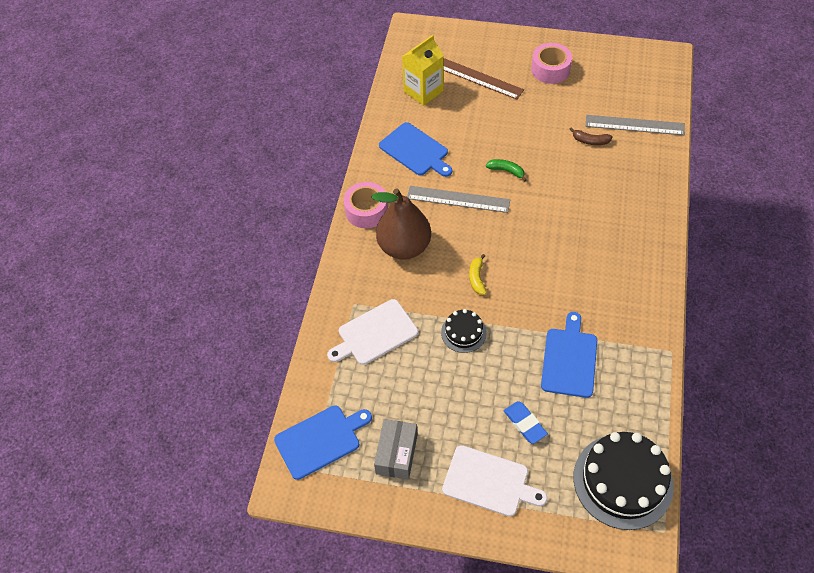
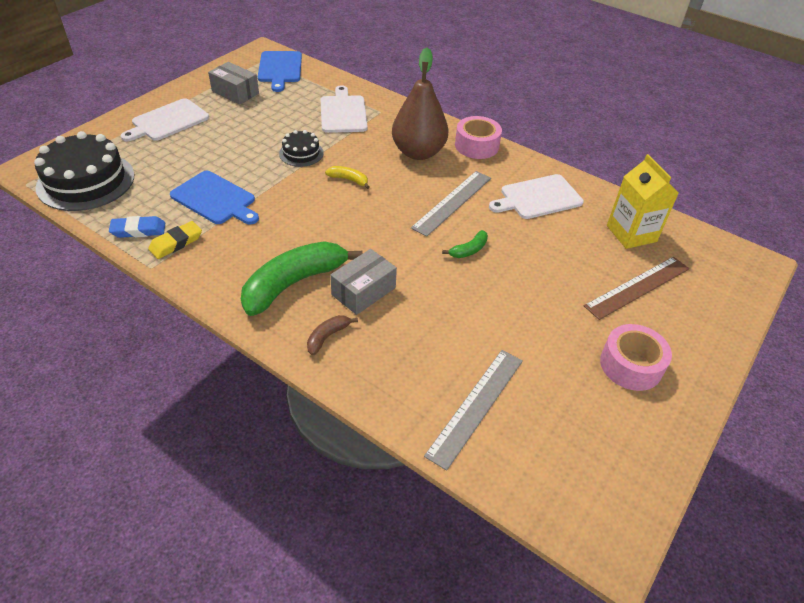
camera: 110 degrees right, 10 degrees down
blue cutting board [379,122,452,177] -> white cutting board [489,174,584,219]
blue eraser [504,401,548,444] -> blue eraser moved to [109,216,165,238]
brown banana [570,127,613,145] -> brown banana moved to [307,315,358,355]
none -> yellow eraser [148,221,202,259]
none -> green banana [241,241,362,316]
none -> grey box [330,249,397,315]

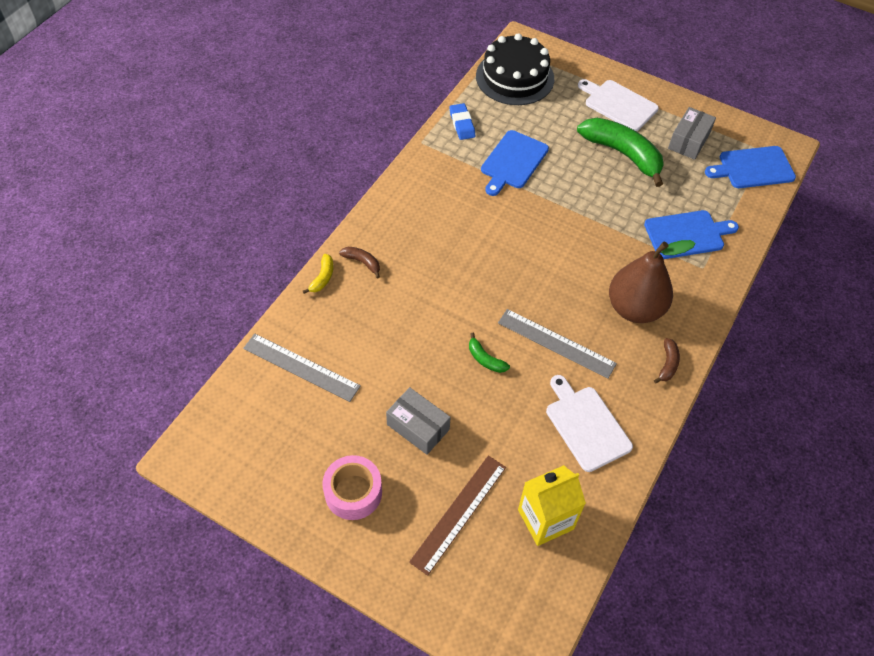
camera: 85 degrees right, 10 degrees up
yellow eraser [148,221,202,259] -> none
green banana [241,241,362,316] -> green banana moved to [577,118,664,187]
black cake [279,130,324,167] -> none
white cutting board [320,85,368,133] -> blue cutting board [644,210,739,259]
yellow banana [325,166,370,189] -> yellow banana moved to [303,254,333,294]
grey box [330,249,397,315] -> grey box moved to [386,387,451,455]
pink tape [455,116,502,159] -> brown banana [654,338,680,384]
brown ruler [584,257,689,320] -> brown ruler turned 75 degrees clockwise [409,456,506,576]

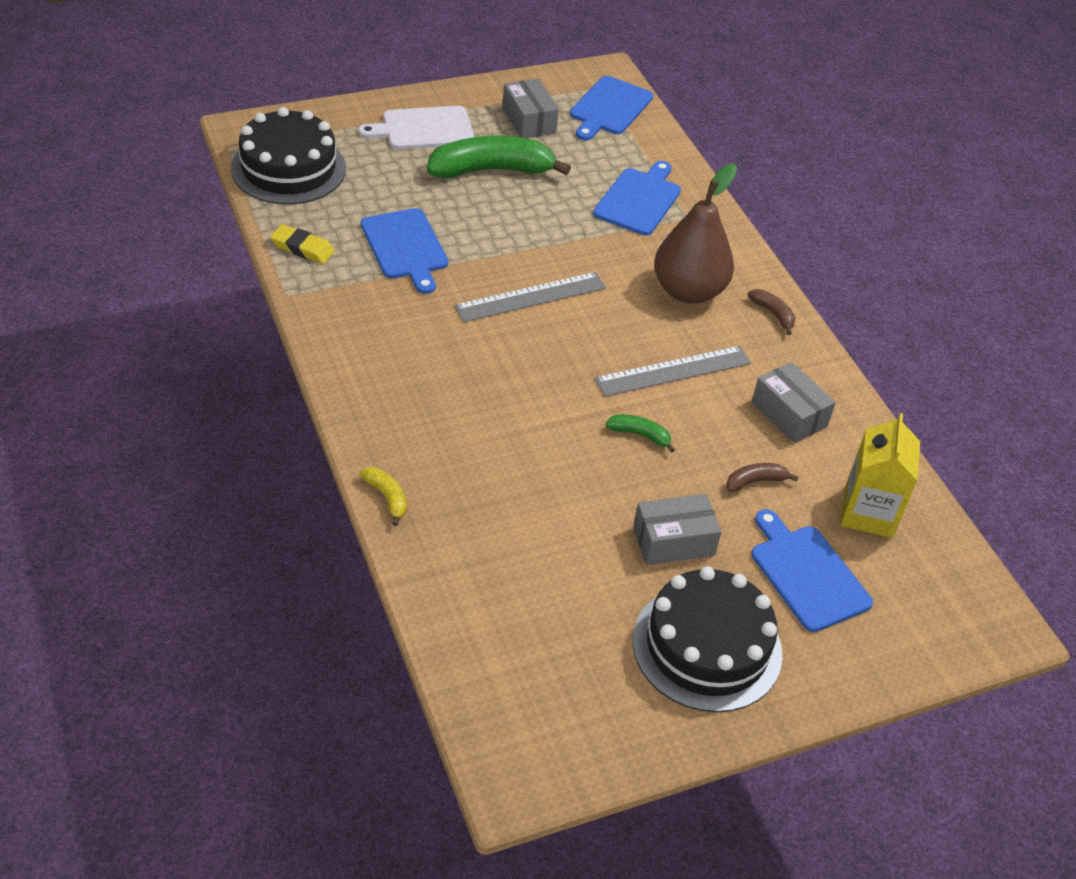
camera: 55 degrees left, 10 degrees down
grey ruler [243,334,361,402] -> grey ruler moved to [454,272,606,322]
pink tape [322,455,382,520] -> black cake [633,566,783,712]
brown banana [339,247,380,279] -> brown banana moved to [726,463,799,492]
brown ruler [409,456,506,576] -> blue cutting board [751,509,873,632]
blue eraser [450,103,475,140] -> yellow eraser [270,224,335,264]
green banana [469,333,510,373] -> green banana turned 150 degrees counterclockwise [605,414,675,453]
white cutting board [546,375,633,472] -> grey box [752,362,836,443]

